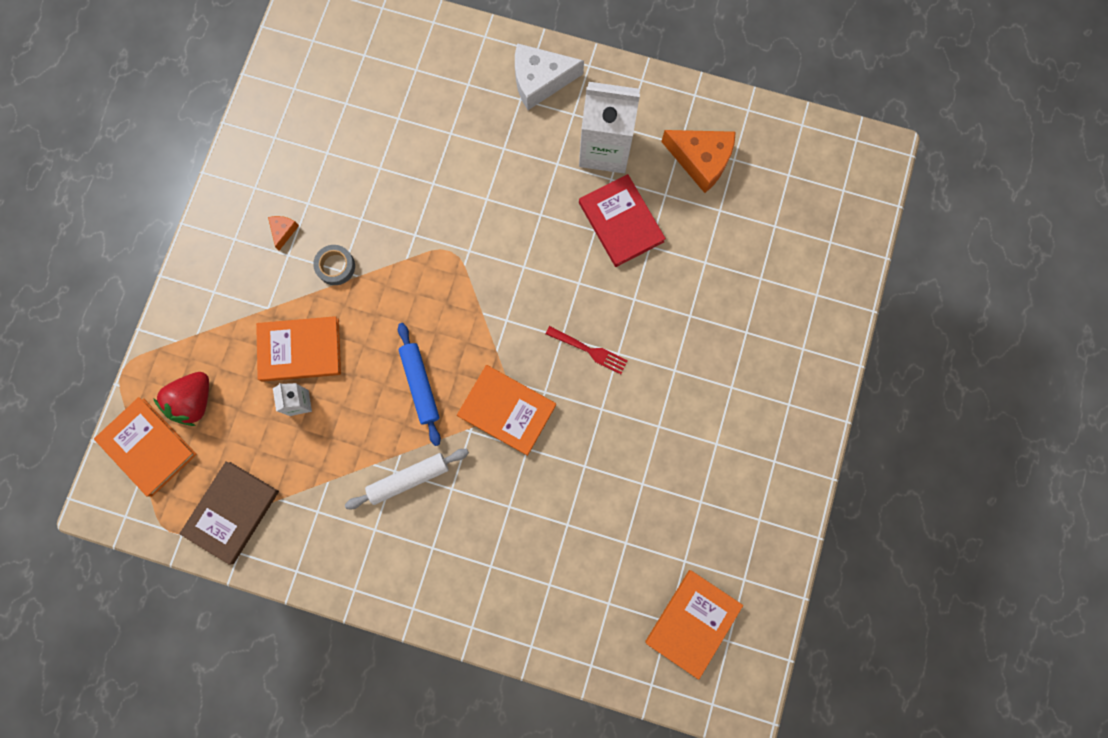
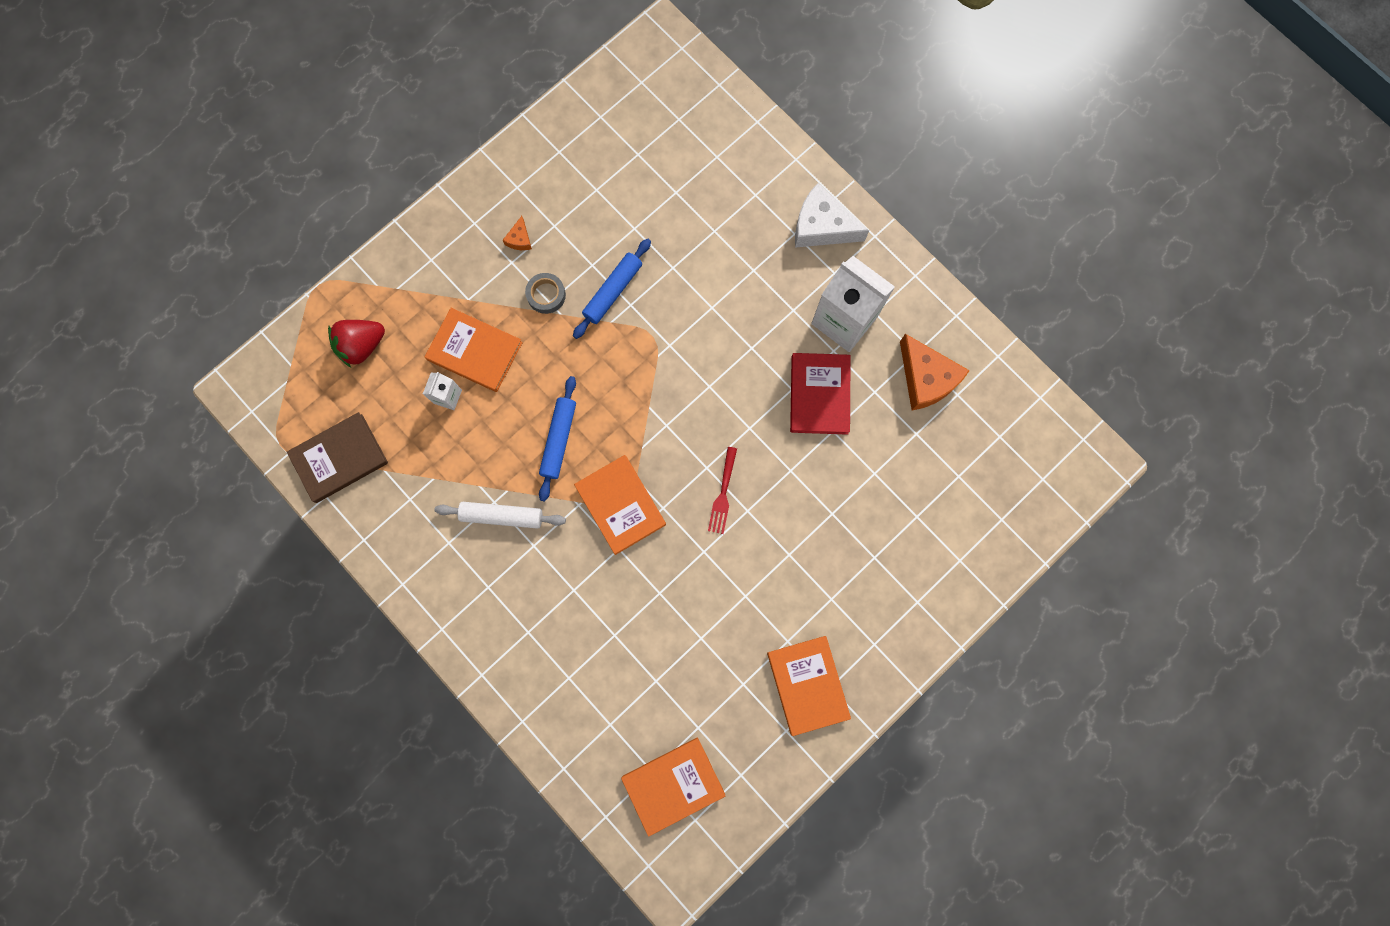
camera: 30 degrees right, 0 degrees up
orange book [94,397,197,497] -> orange book moved to [767,636,851,736]
orange cheese [268,216,299,250] -> orange cheese turned 150 degrees clockwise [503,216,532,250]
red fork [545,326,628,374] -> red fork turned 45 degrees clockwise [708,447,737,534]
none -> blue rolling pin [573,239,651,339]

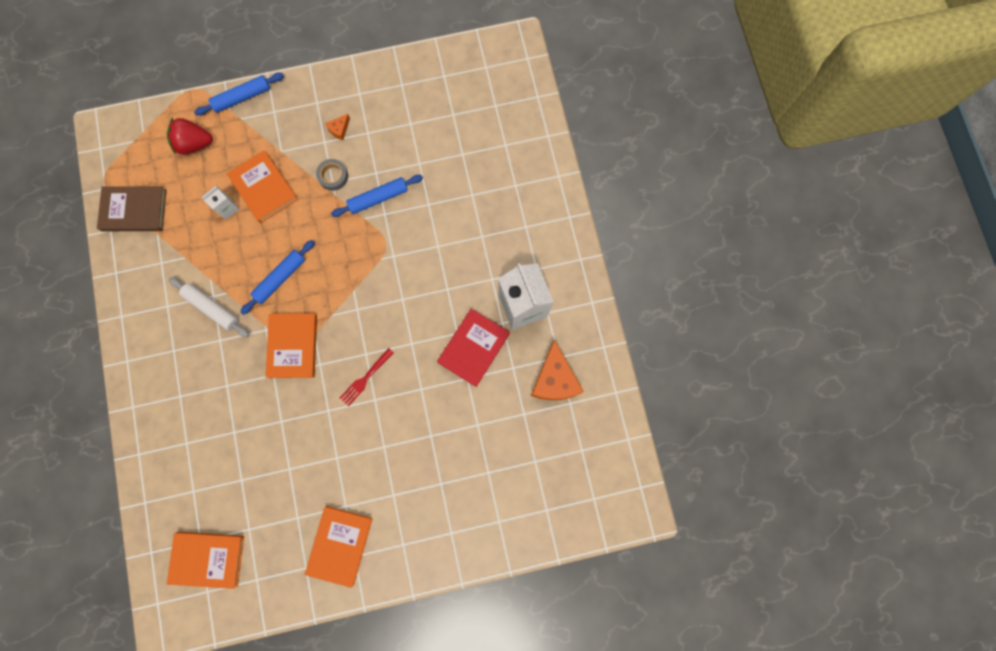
camera: 30 degrees right, 0 degrees up
white cheese [795,183,869,248] -> none
none -> blue rolling pin [194,73,284,116]

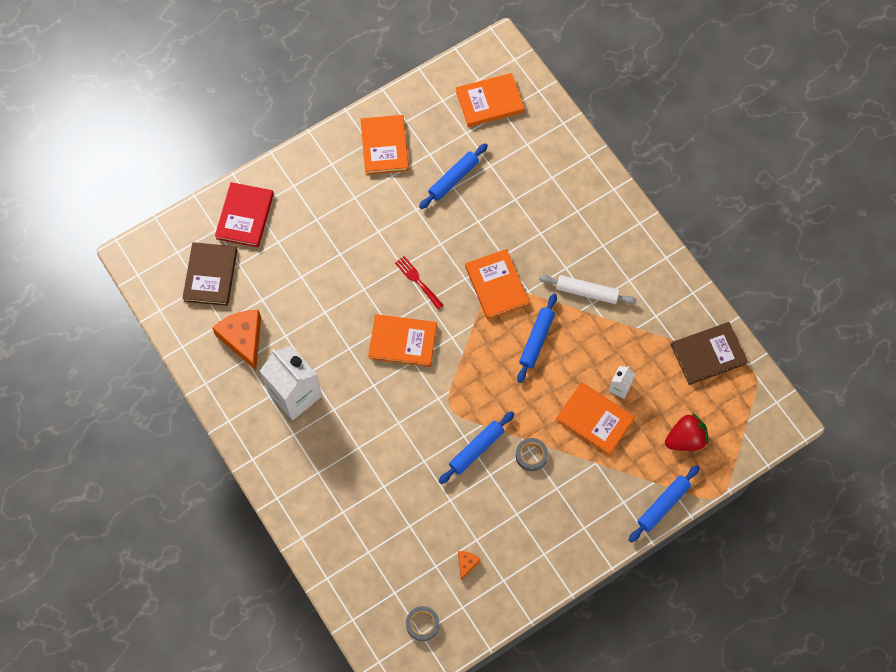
camera: 160 degrees right, 10 degrees down
orange cheese [325,114,350,140] -> orange cheese moved to [458,551,481,580]
red fork [340,348,394,406] -> red fork turned 60 degrees counterclockwise [395,256,443,309]
red book [437,309,510,387] -> red book moved to [215,182,274,247]
none -> brown book [182,242,237,306]
none -> orange book [368,314,437,367]
none -> grey tape [406,606,439,641]
none -> blue rolling pin [419,143,488,209]

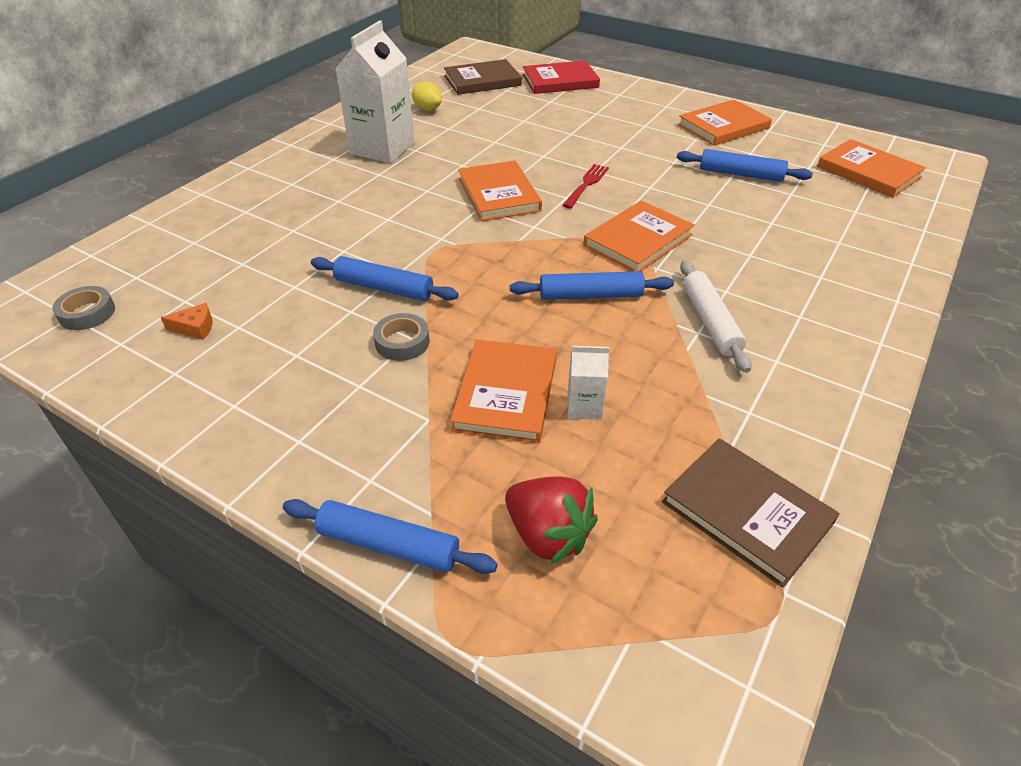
camera: 65 degrees right, 25 degrees down
orange cheese [212,310,261,370] -> yellow lemon [412,81,442,111]

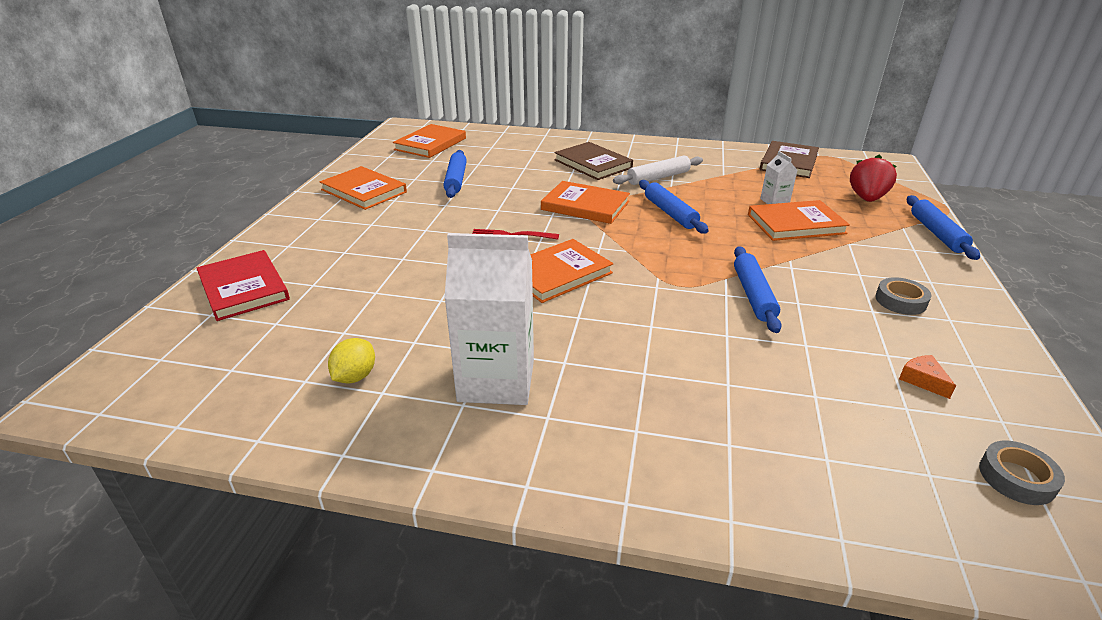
camera: 110 degrees left, 10 degrees down
grey tape [373,313,430,361] -> grey tape moved to [875,277,931,315]
brown book [444,59,522,95] -> brown book moved to [554,142,633,180]

